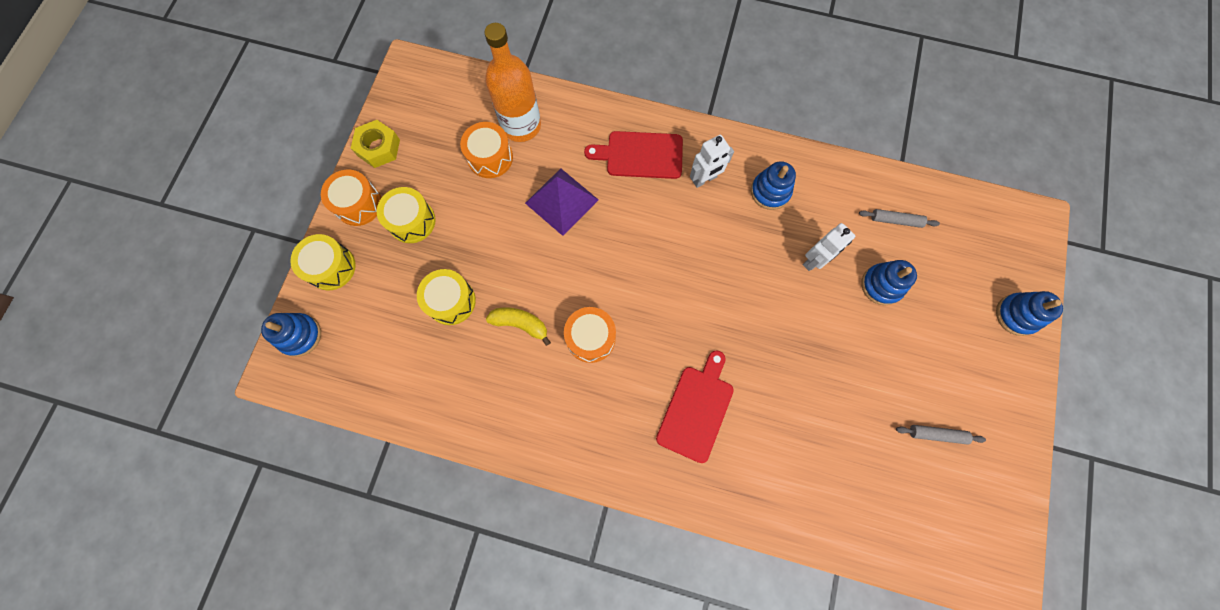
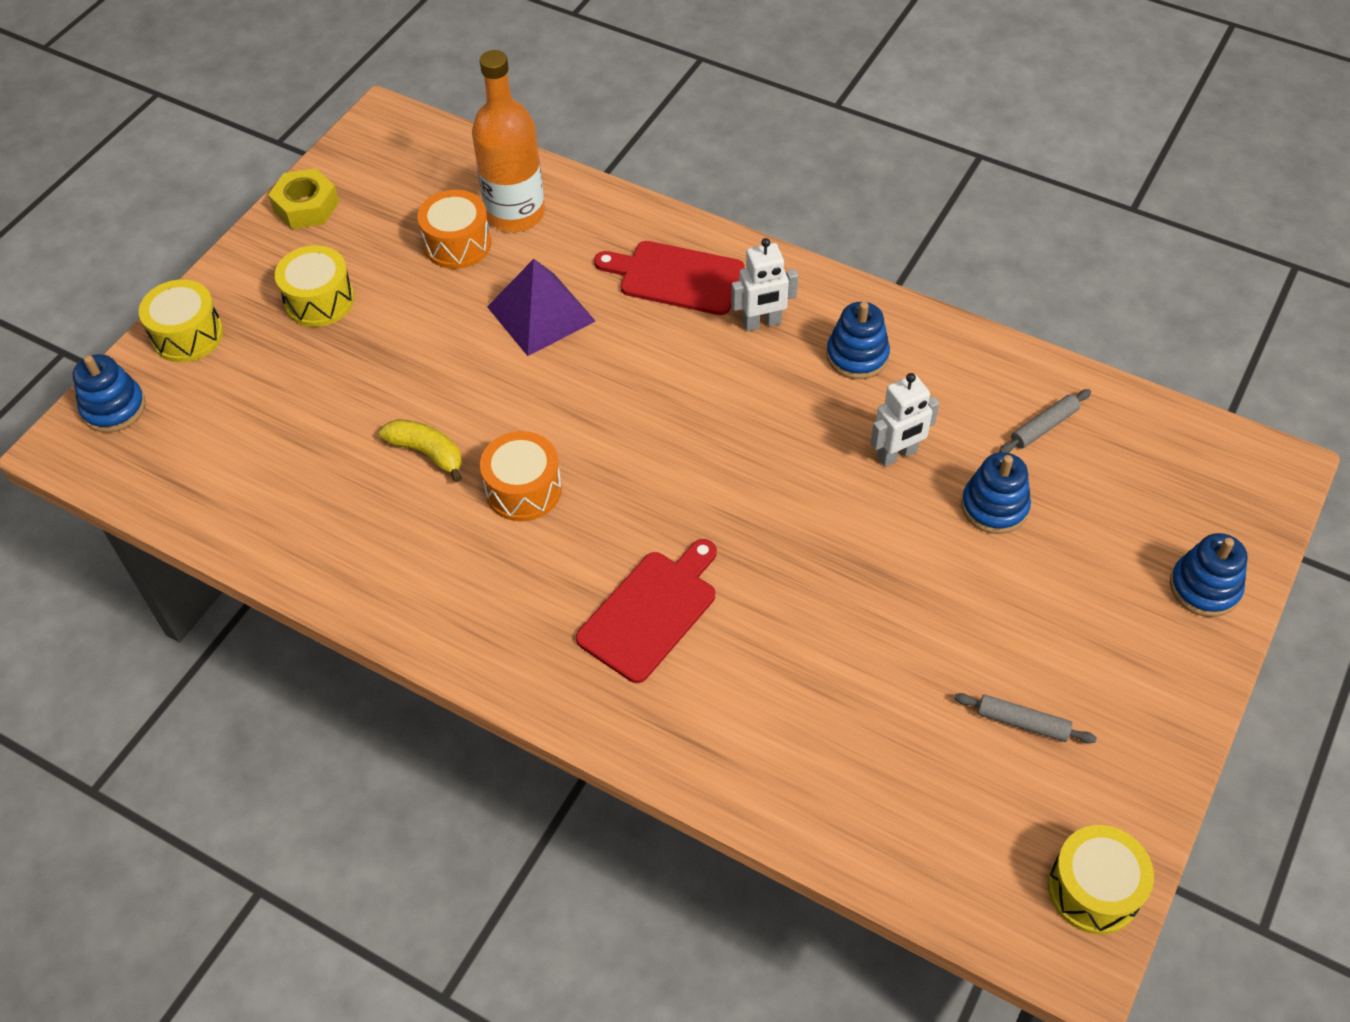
camera: 15 degrees right, 20 degrees down
orange drum [321,169,382,226] -> none
yellow drum [417,269,476,325] -> yellow drum moved to [1048,825,1154,934]
grey rolling pin [859,209,940,228] -> grey rolling pin turned 60 degrees counterclockwise [999,389,1091,453]

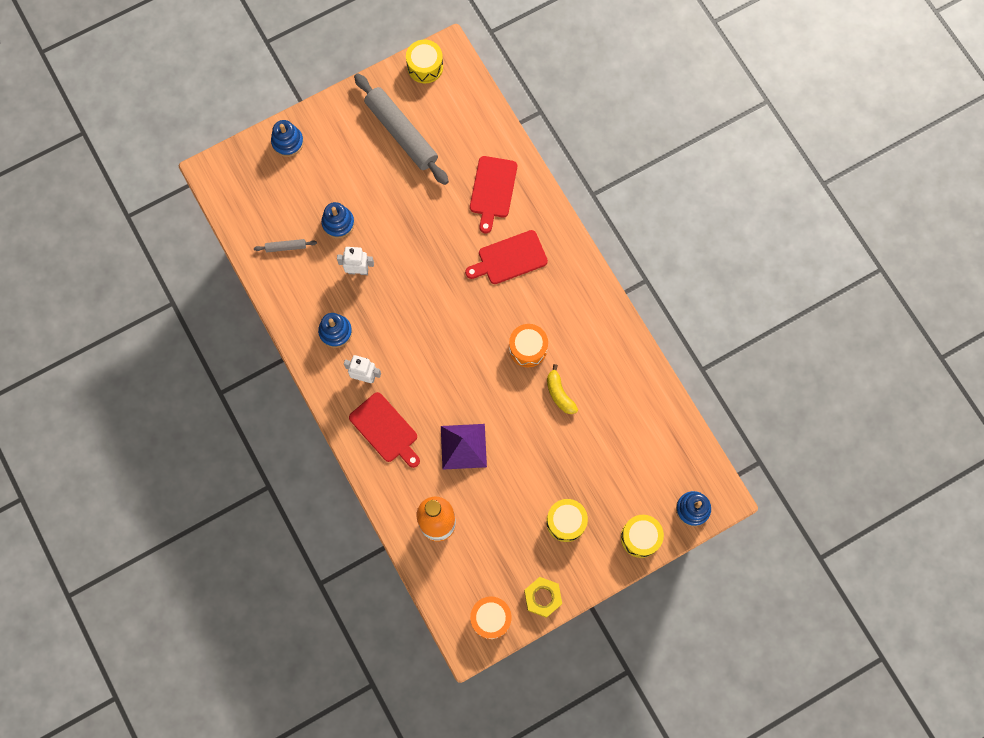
camera: 150 degrees left, 20 degrees up
orange drum [417,190,491,269] -> orange drum moved to [470,596,512,639]
grey rolling pin [954,693,1097,743] -> grey rolling pin [354,74,449,185], size x2.41
none -> red cutting board [470,156,517,233]

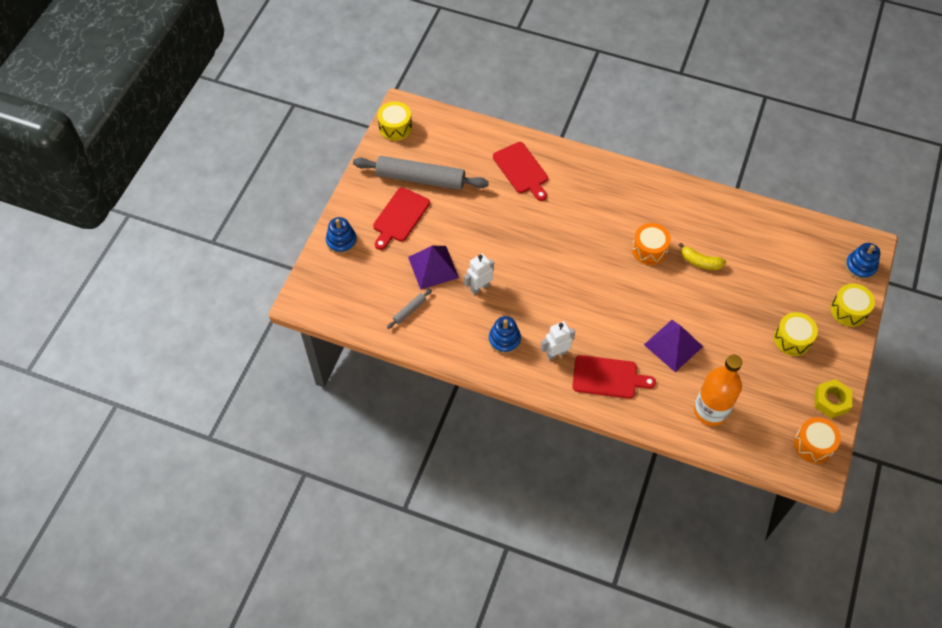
camera: 40 degrees left, 15 degrees down
blue stacking toy [321,202,355,238] -> purple pyramid [408,246,459,290]
red cutting board [465,230,548,284] -> red cutting board moved to [373,187,430,250]

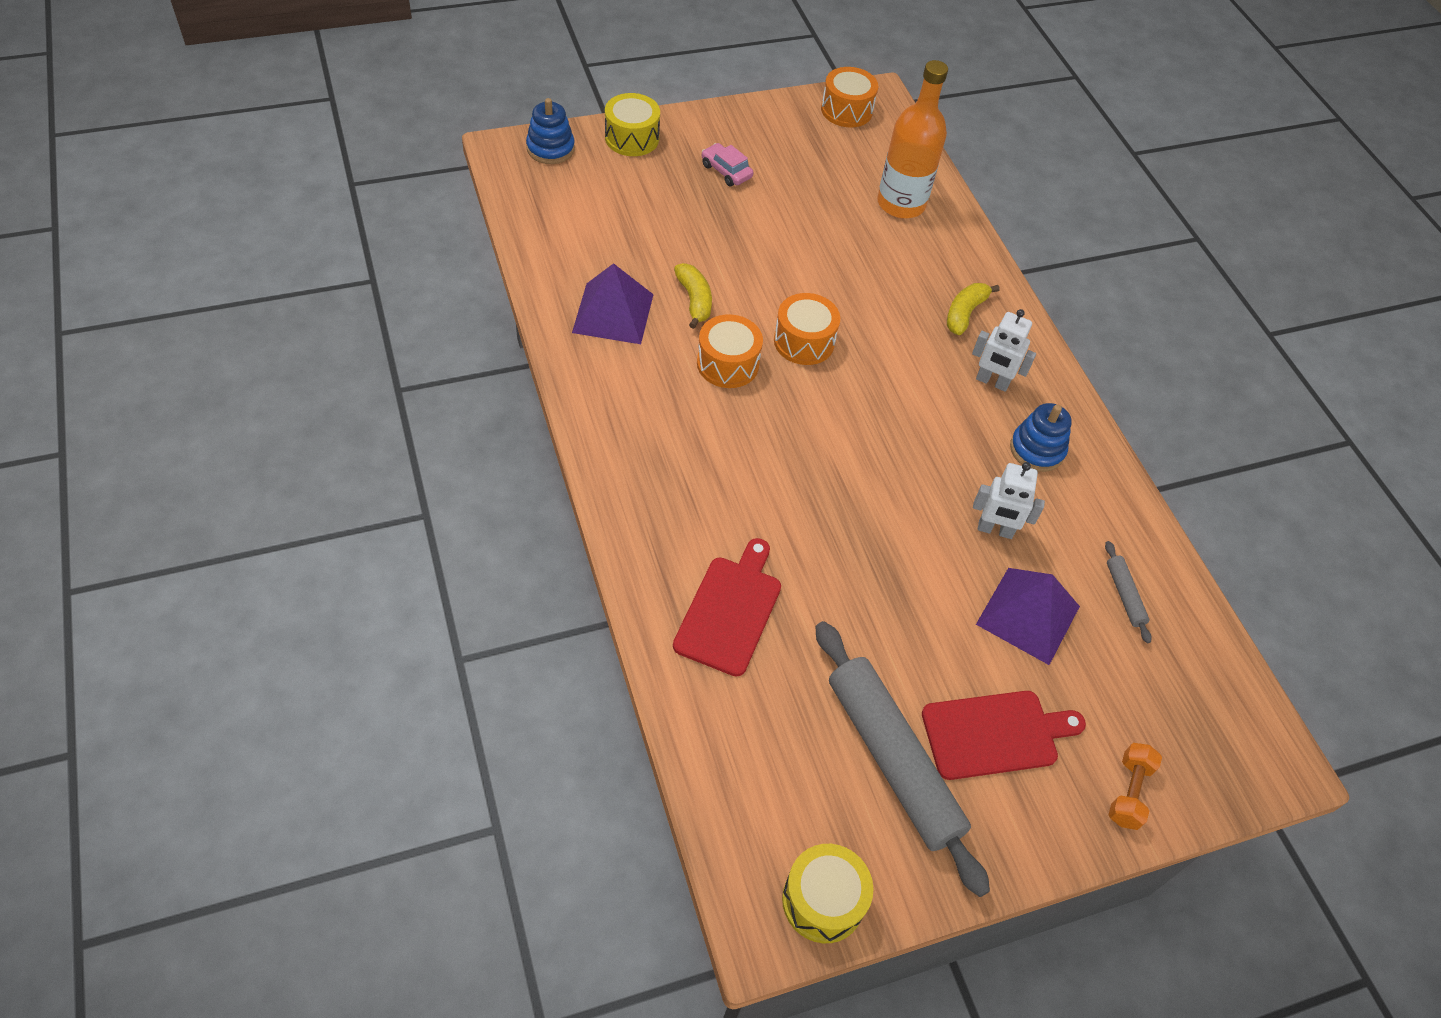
camera: 135 degrees left, 5 degrees down
blue stacking toy [326,217,357,254] -> orange dumbbell [1108,743,1162,830]
grey rolling pin [387,289,432,329] -> grey rolling pin turned 75 degrees clockwise [1105,541,1152,643]
red cutting board [572,355,656,399] -> yellow banana [947,283,1000,335]
purple pyramid [644,320,703,372] -> purple pyramid moved to [572,263,654,344]
yellow drum [774,312,818,356] -> pink car [702,143,753,186]
yellow nut [815,379,852,418] -> none
none -> orange drum [774,293,840,365]

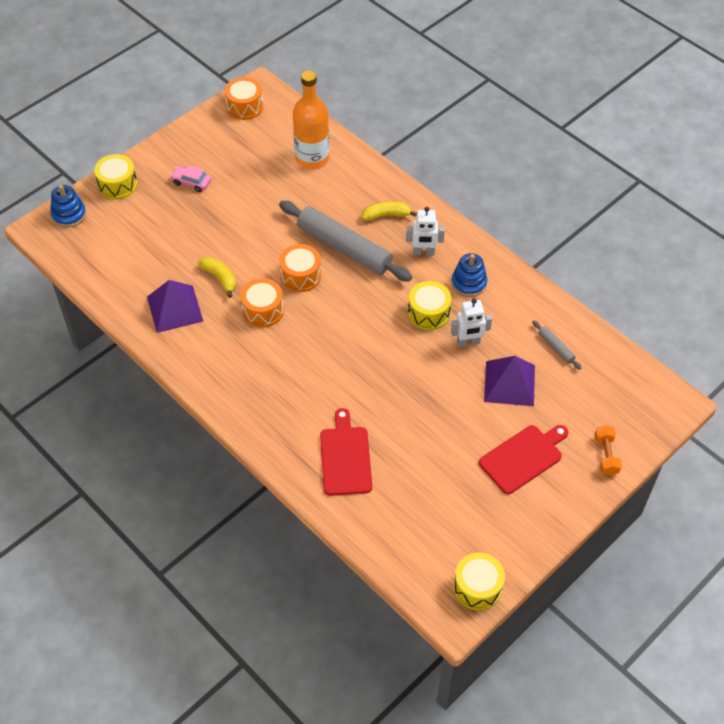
camera: 20 degrees left, 0 degrees up
grey rolling pin [816,621,990,897] -> grey rolling pin moved to [279,201,412,282]
yellow banana [947,283,1000,335] -> yellow banana turned 75 degrees clockwise [362,201,417,221]
none -> yellow drum [408,281,451,330]

